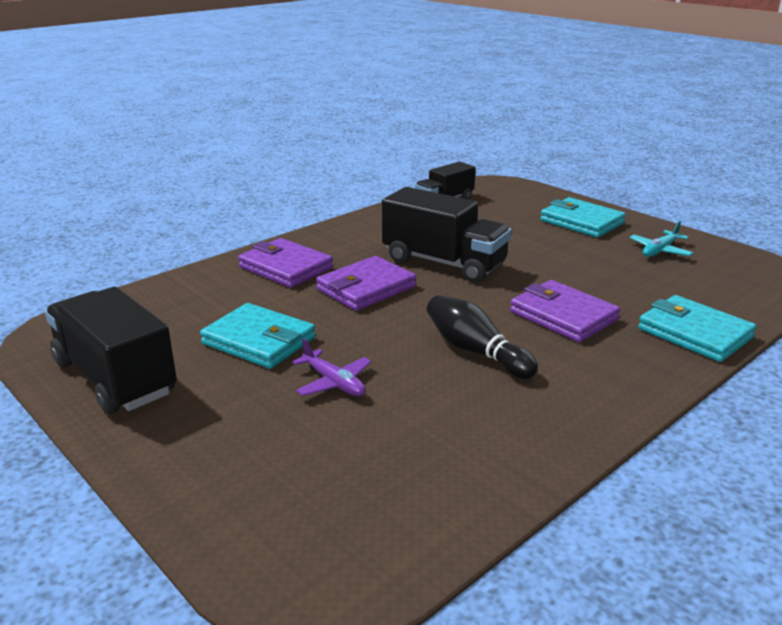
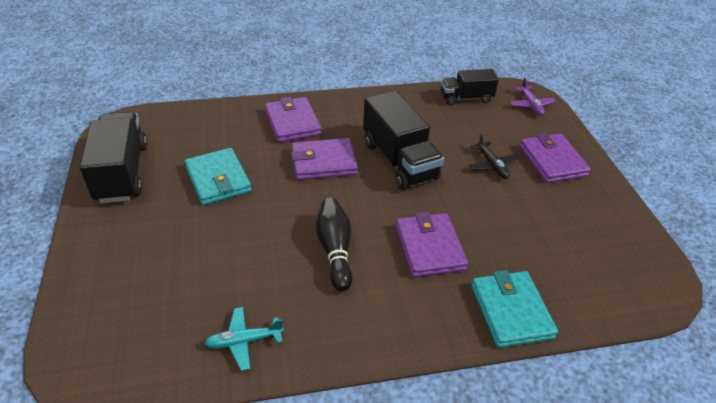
camera: 30 degrees right, 15 degrees up
purple plane [292,338,371,396] -> purple plane moved to [510,77,556,116]
turquoise wallet [540,197,626,237] -> purple wallet [520,133,591,183]
turquoise plane [629,221,693,257] -> turquoise plane moved to [204,307,284,371]
none -> black plane [469,134,518,179]

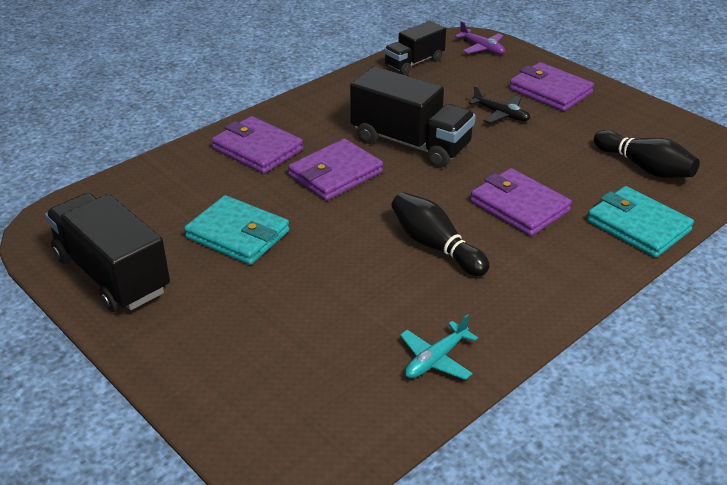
camera: 30 degrees left, 5 degrees down
none -> black bowling pin [594,130,700,178]

